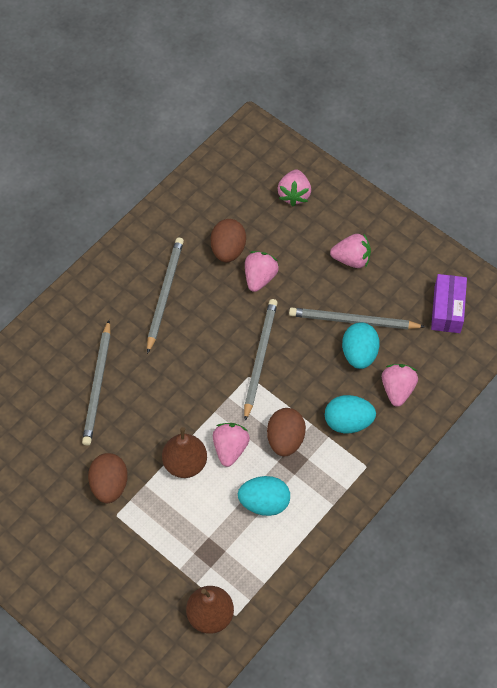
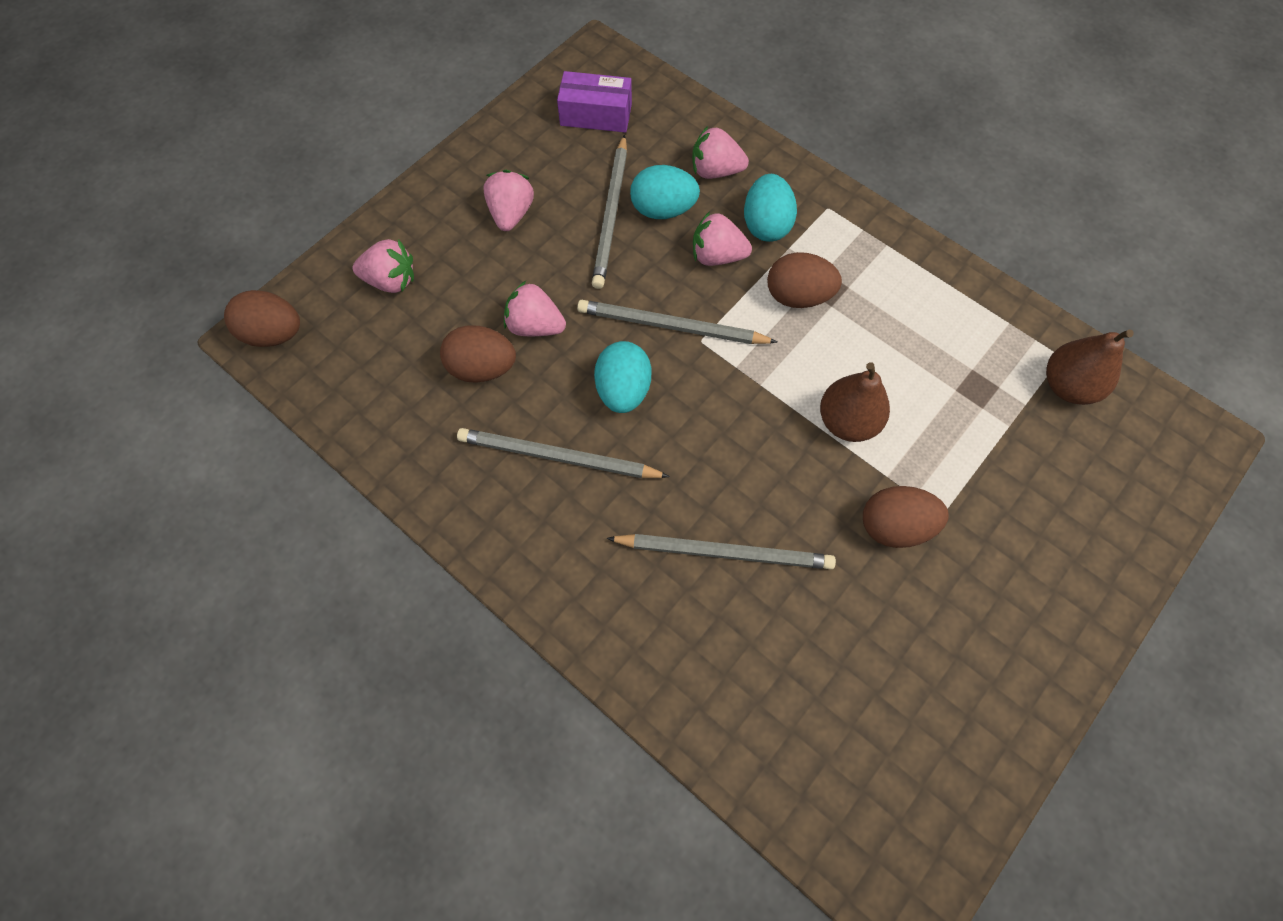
camera: 90 degrees left, 5 degrees up
pink strawberry [213,423,250,467] -> pink strawberry moved to [693,212,752,266]
turquoise egg [238,476,290,516] -> turquoise egg moved to [594,341,652,413]
none -> brown egg [224,290,300,347]

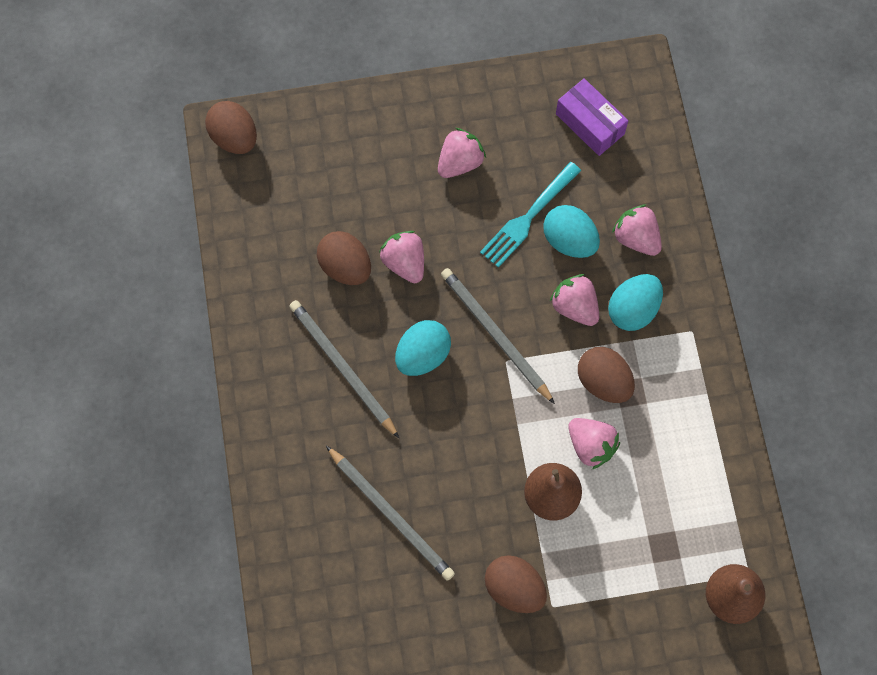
camera: 40 degrees right, 5 degrees up
pink strawberry [353,239,414,293] -> pink strawberry moved to [569,418,620,469]
grey pencil [592,134,627,289] -> turquoise fork [480,162,581,268]

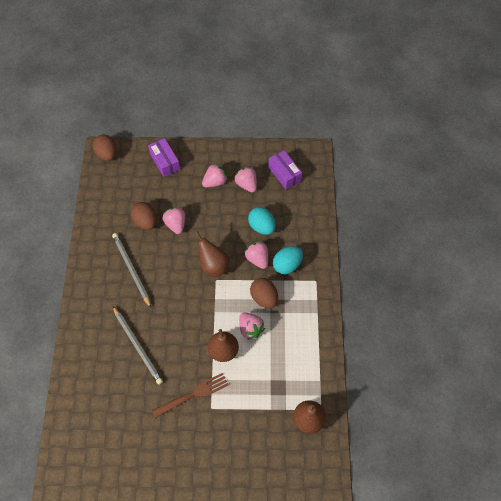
camera: 10 degrees right, 10 degrees down
turquoise egg [395,320,451,376] -> none
grey pencil [441,268,555,404] -> brown pear [195,231,229,277]
turquoise fork [480,162,581,268] -> none
brown egg [485,555,547,613] -> brown fork [152,373,229,418]
pink strawberry [612,204,662,256] -> pink strawberry moved to [234,166,257,193]
none -> purple box [148,138,180,177]

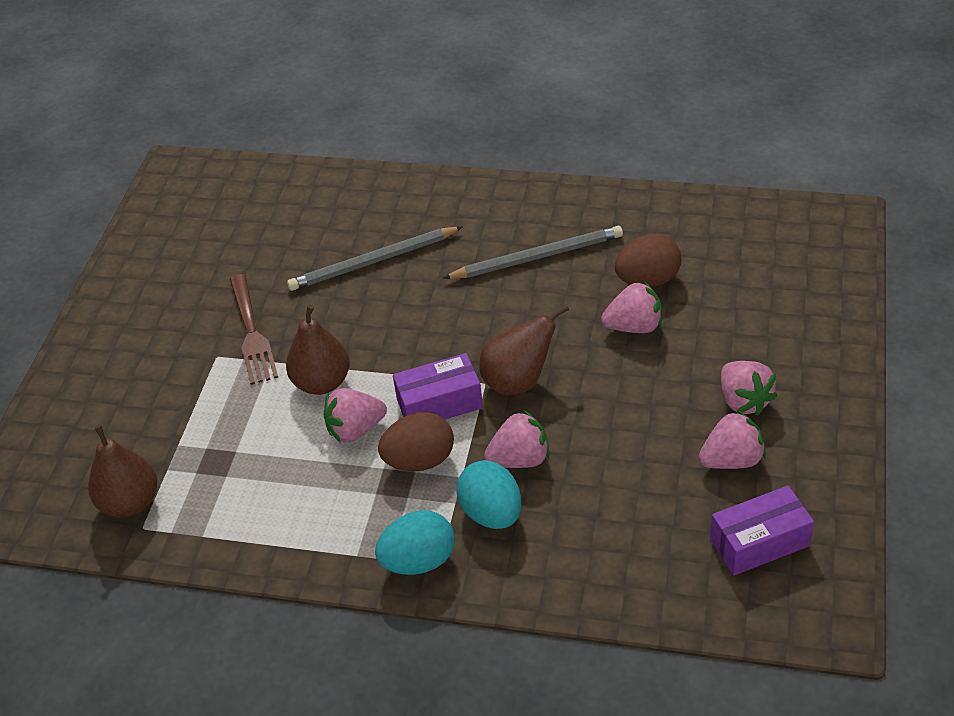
camera: 105 degrees right, 15 degrees down
brown egg [92,134,117,161] -> none
purple box [148,138,180,177] -> purple box moved to [393,353,483,419]
turquoise egg [248,207,276,235] -> turquoise egg moved to [375,510,455,575]

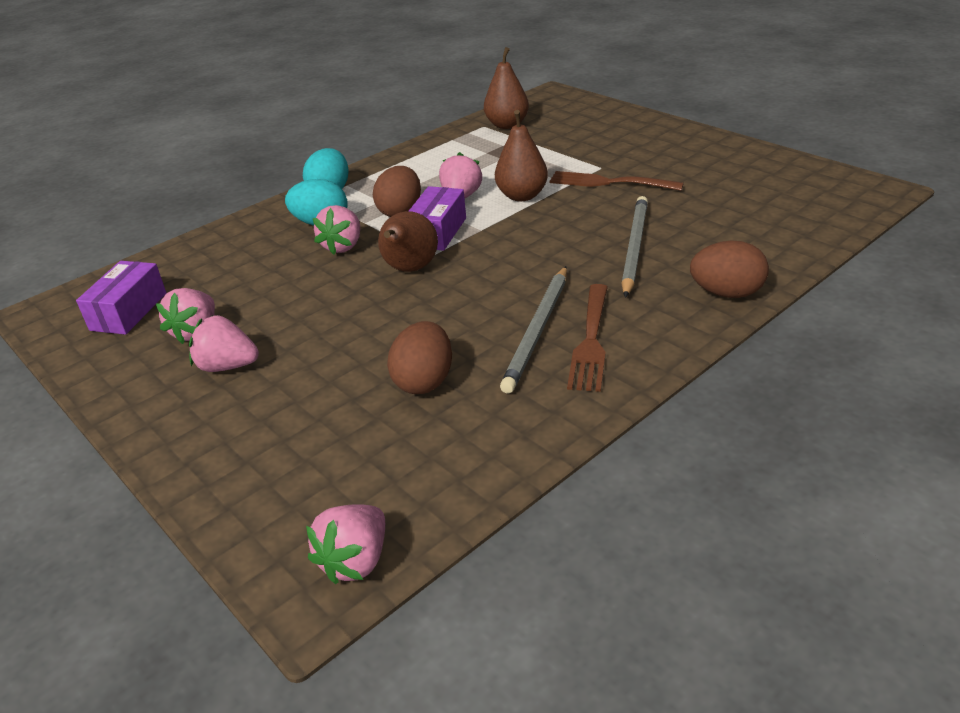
camera: 125 degrees right, 10 degrees down
pink strawberry [601,281,662,333] -> pink strawberry moved to [306,504,385,584]
none -> brown fork [567,284,608,392]
none -> brown egg [690,240,769,298]

